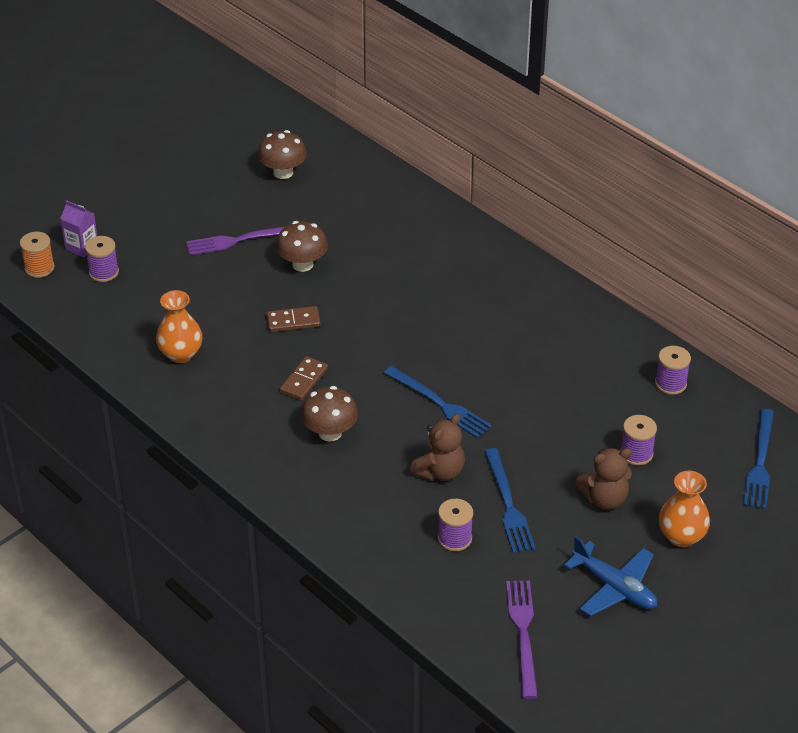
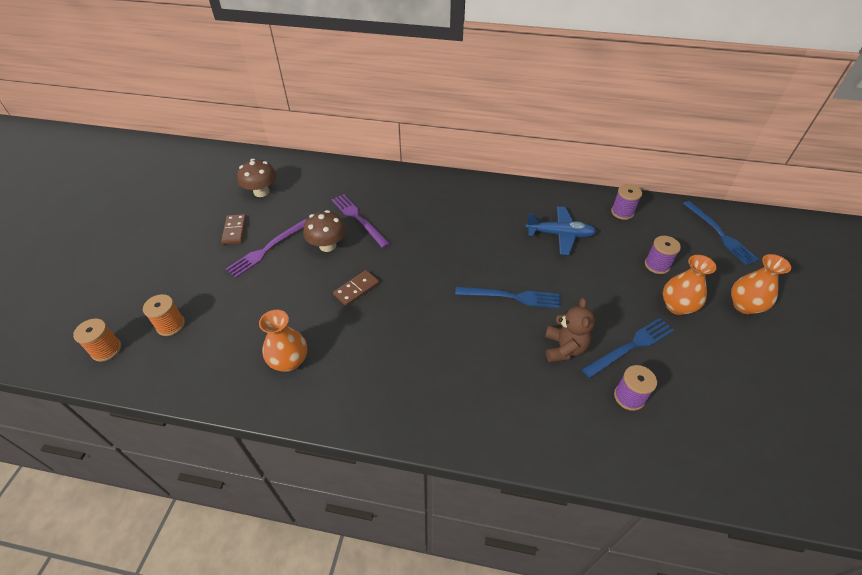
camera: 35 degrees left, 5 degrees up
purple carton [60,200,97,257] -> none
purple spool [85,236,119,282] -> orange spool [143,294,185,336]
brown domino [280,356,328,401] -> brown domino moved to [221,214,247,245]
brown mushroom [301,386,358,442] -> none
blue fork [485,448,535,553] -> blue fork turned 75 degrees counterclockwise [582,318,674,378]
purple fork [506,580,538,699] -> purple fork moved to [331,194,390,248]
blue plane [564,536,657,616] -> blue plane moved to [526,206,596,255]
brown teddy bear [575,448,632,510] -> orange vase [663,255,717,315]

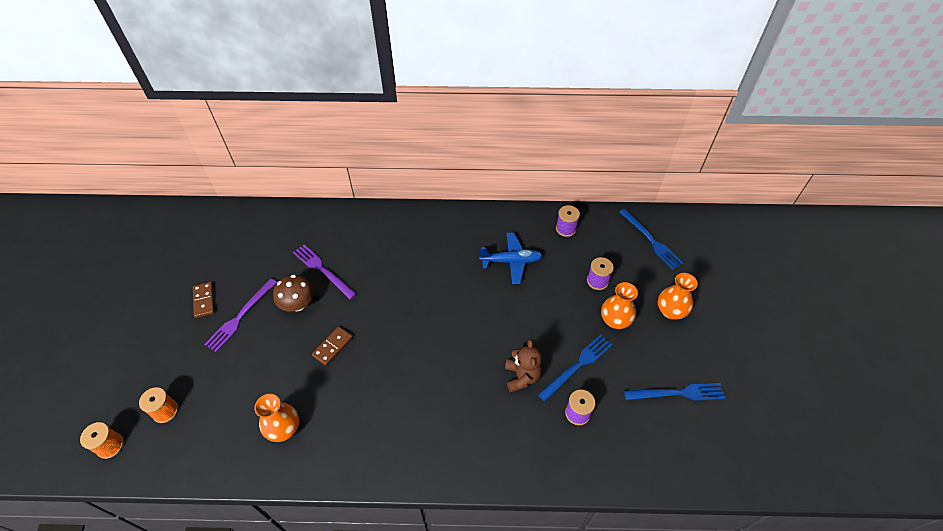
camera: 10 degrees left, 5 degrees up
brown mushroom [237,159,276,197] -> none
blue fork [455,287,561,309] -> blue fork moved to [624,383,725,401]

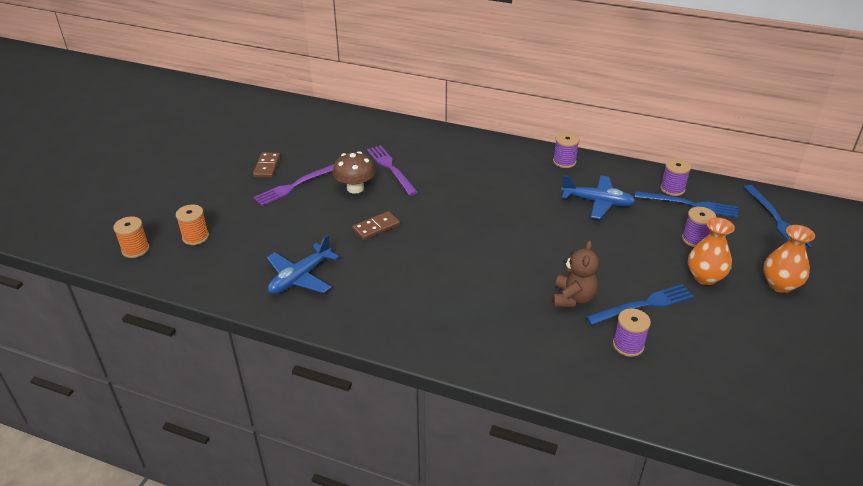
camera: 20 degrees right, 15 degrees down
orange vase [254,394,299,442] -> blue plane [267,235,339,294]
blue fork [624,383,725,401] -> blue fork moved to [635,191,738,218]
none -> purple spool [553,132,579,168]

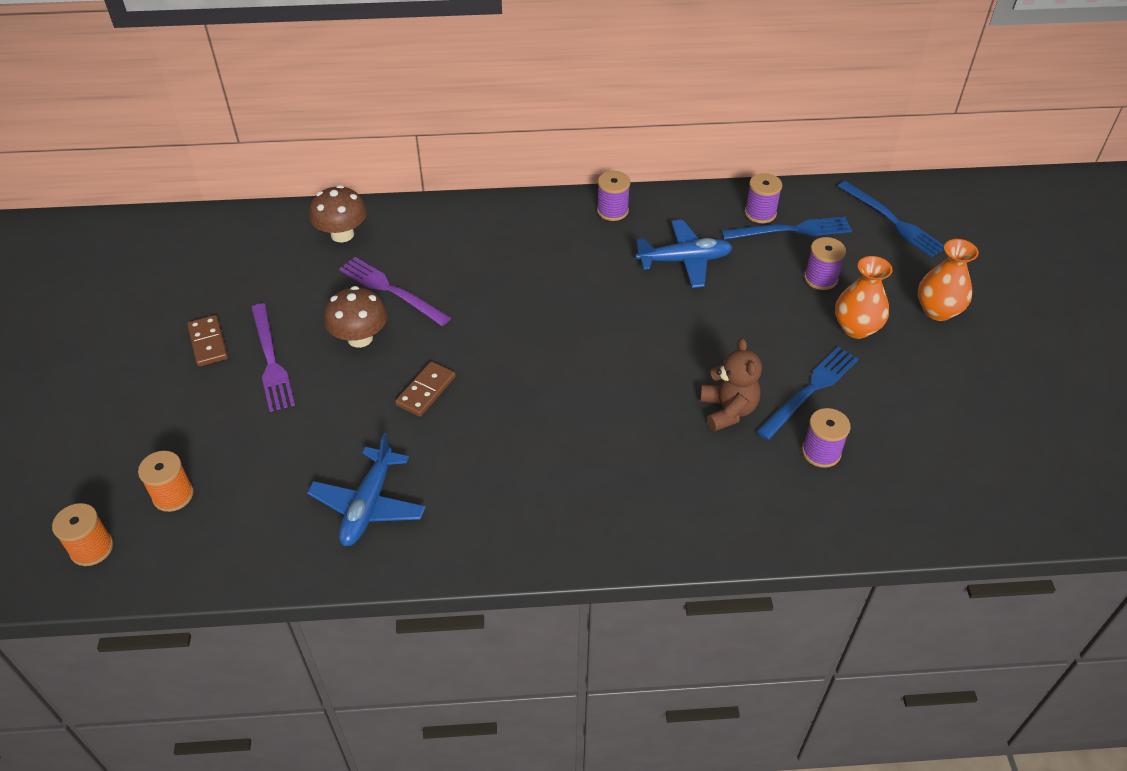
camera: 25 degrees left, 10 degrees up
purple fork [253,164,334,206] -> purple fork turned 45 degrees counterclockwise [251,303,295,412]
none -> brown mushroom [309,185,367,242]

